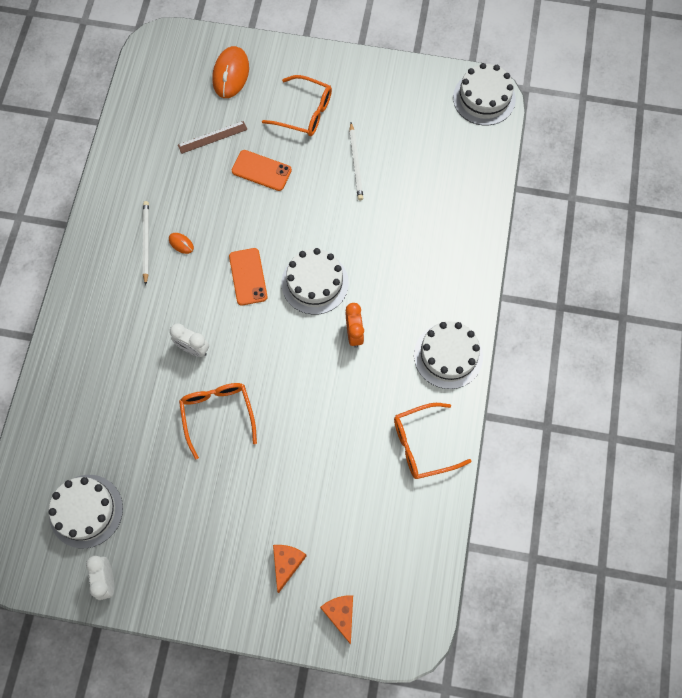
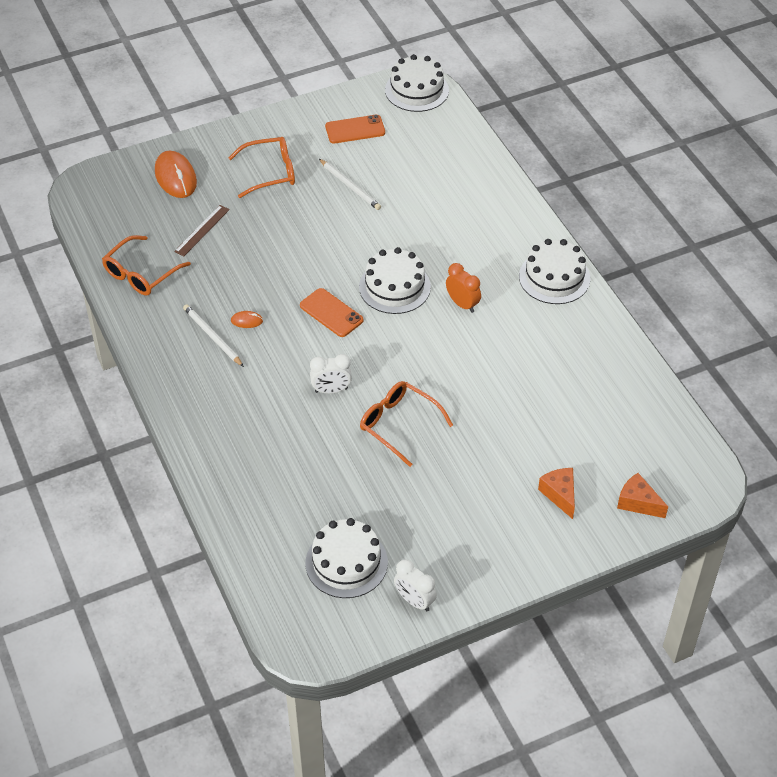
camera: 35 degrees left, 20 degrees down
orange phone [232,150,292,191] -> orange phone moved to [325,115,385,144]
orange glasses [394,403,471,479] -> orange glasses moved to [102,235,191,296]

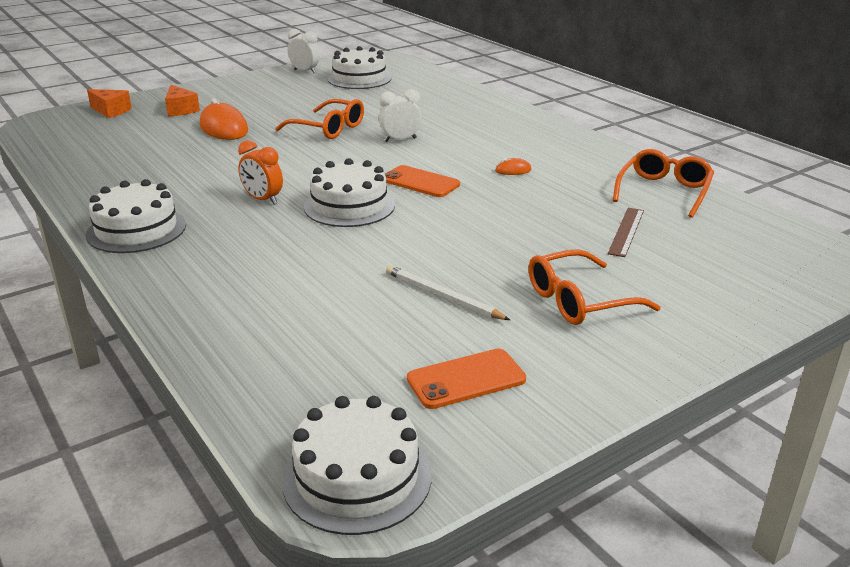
camera: 170 degrees right, 20 degrees down
orange mouse [155,151,197,198] -> orange mouse moved to [200,98,248,140]
white pencil [183,304,244,367] -> none

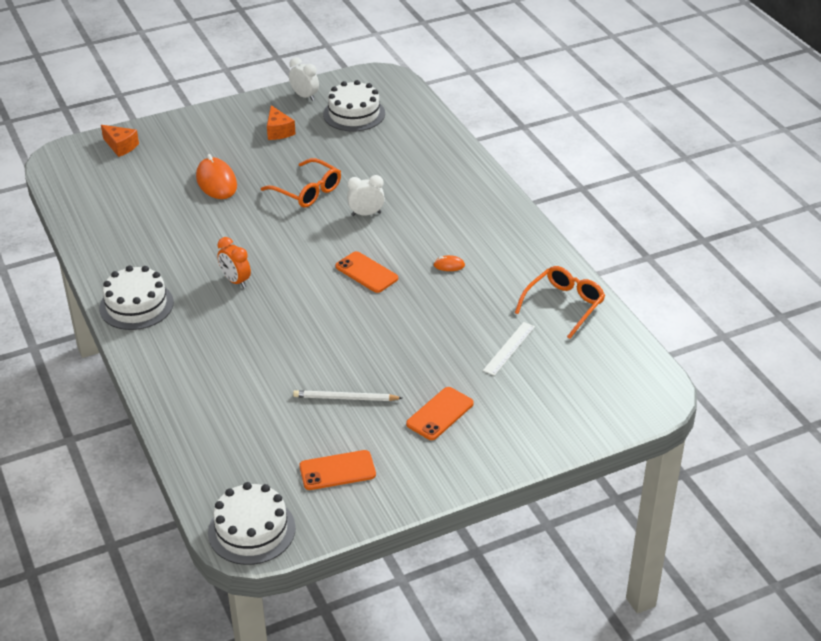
camera: 10 degrees right, 10 degrees up
orange cheese [165,85,200,117] -> orange cheese moved to [267,105,296,140]
white cake [304,158,395,227] -> none
white pencil [386,265,510,320] -> white pencil turned 45 degrees counterclockwise [293,390,402,401]
orange glasses [529,249,661,325] -> orange phone [406,387,474,440]
brown ruler [608,208,644,257] -> white ruler [483,322,535,376]

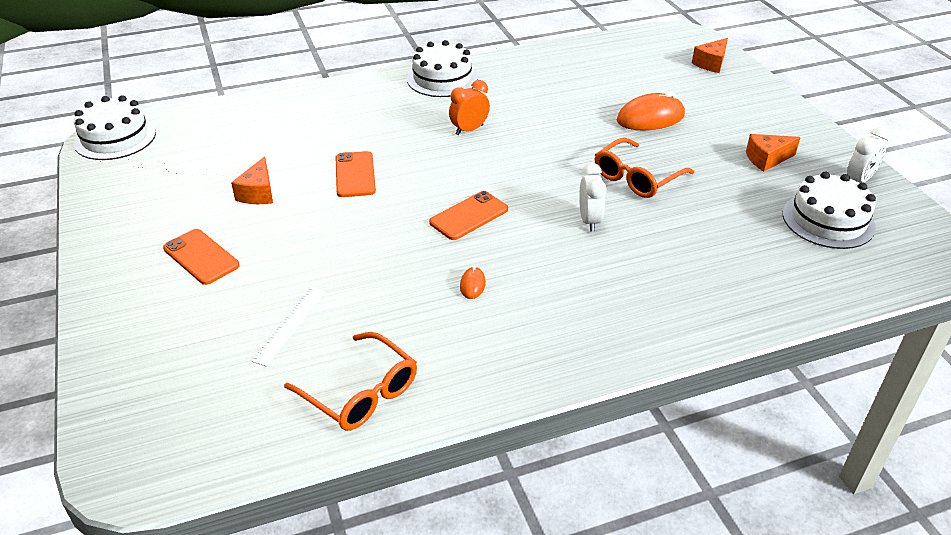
camera: 95 degrees right, 0 degrees up
white pencil [293,390,402,401] -> orange cheese [231,156,273,204]
orange phone [299,450,376,490] -> orange phone moved to [336,151,376,197]
white ruler [483,322,535,376] -> white ruler turned 75 degrees clockwise [251,287,326,367]

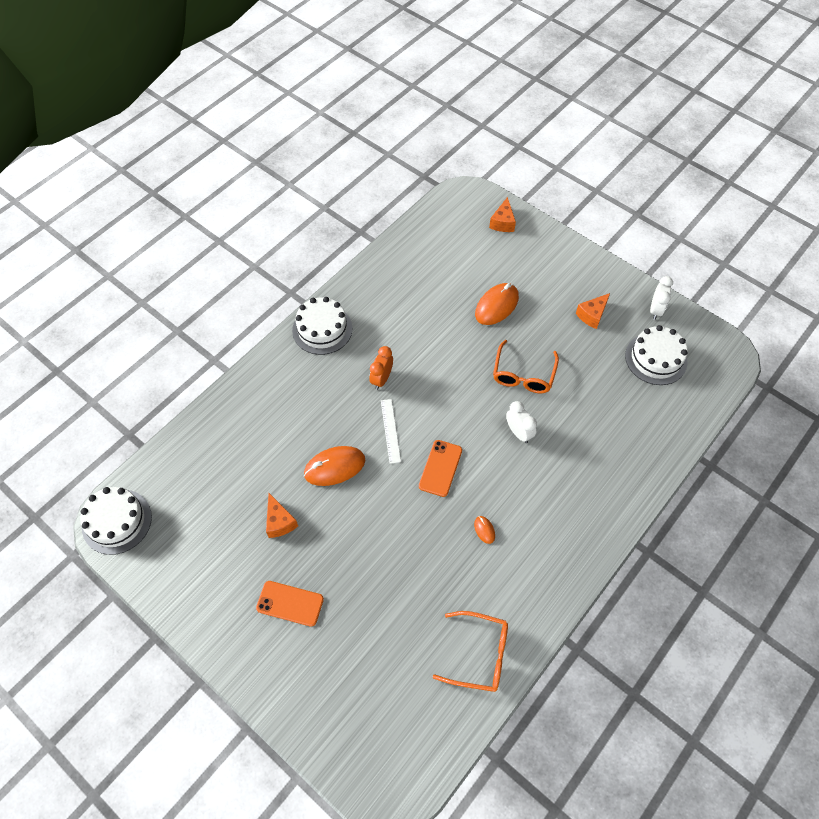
camera: 30 degrees left, 20 degrees up
white ruler [251,287,326,367] -> white ruler moved to [381,399,401,464]
orange phone [336,151,376,197] -> orange mouse [304,446,365,486]

